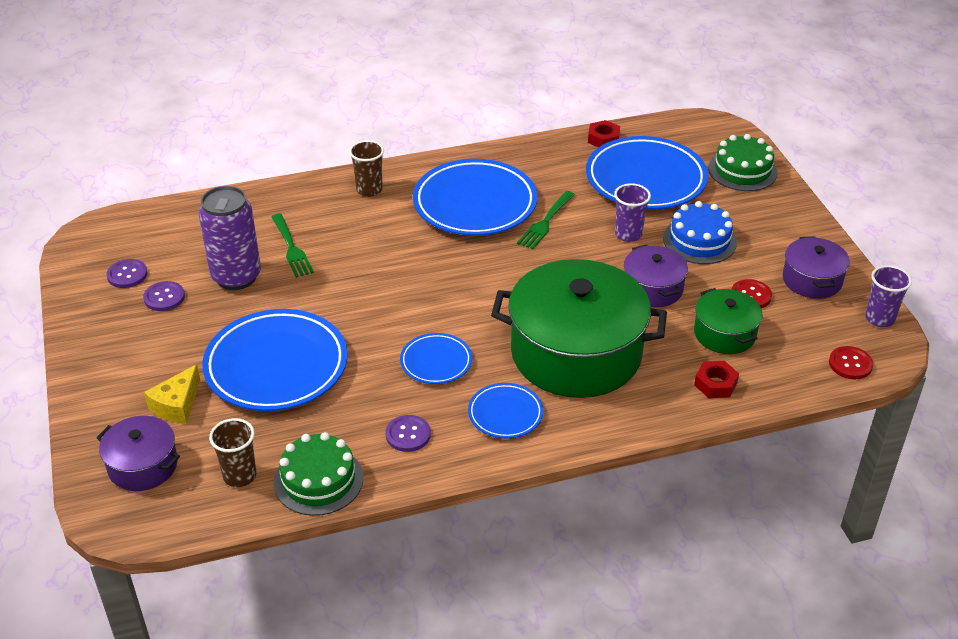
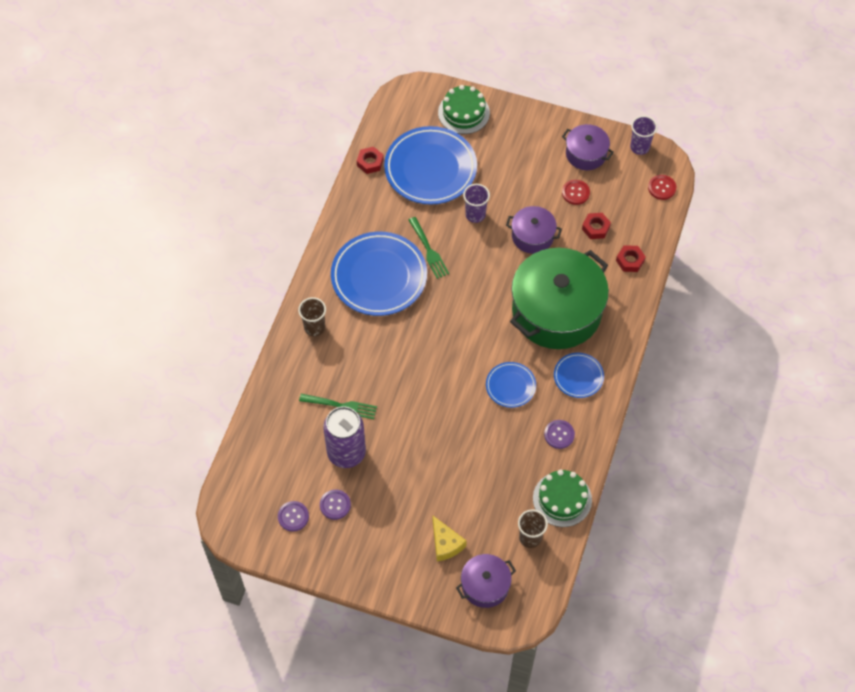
camera: 55 degrees left, 20 degrees up
blue plate [202,309,347,411] -> none
blue cake [663,201,737,264] -> none
green pot [694,288,763,354] -> red nut [582,213,611,239]

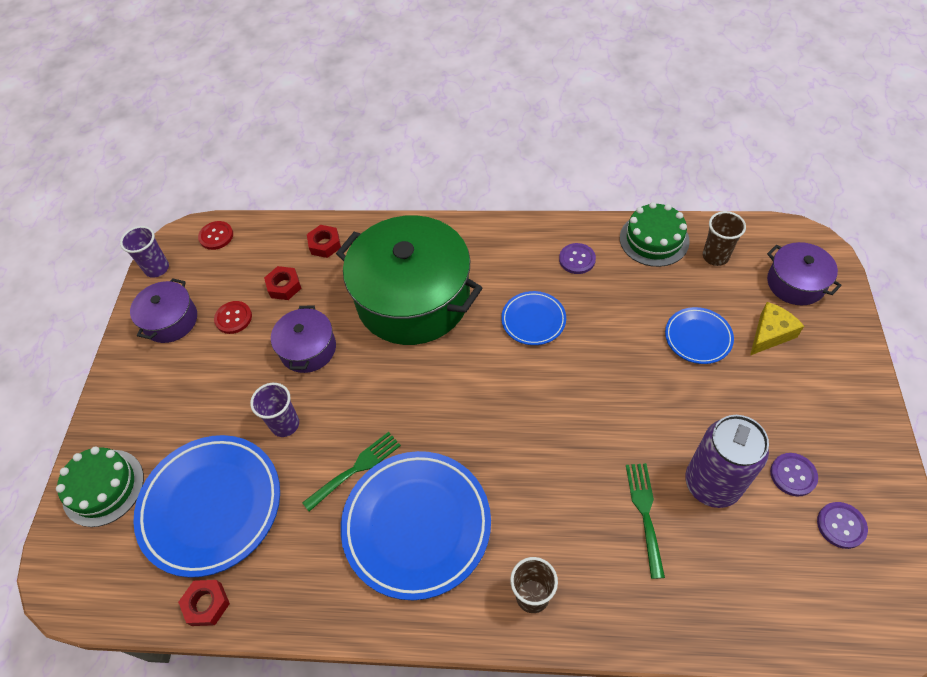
camera: 100 degrees left, 5 degrees down
blue plate [554,353,604,398] -> blue plate moved to [665,307,734,364]

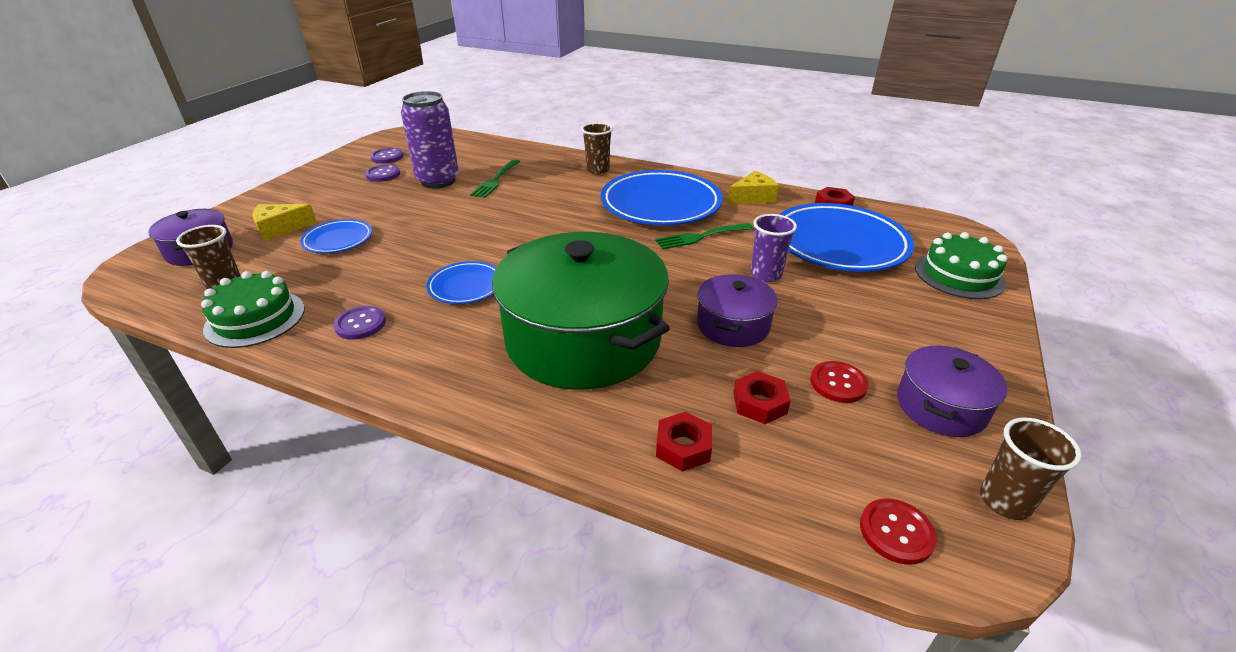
camera: 165 degrees left, 20 degrees down
purple cup [120,226,169,278] -> brown cup [980,418,1082,520]
none -> yellow cheese [728,171,779,204]

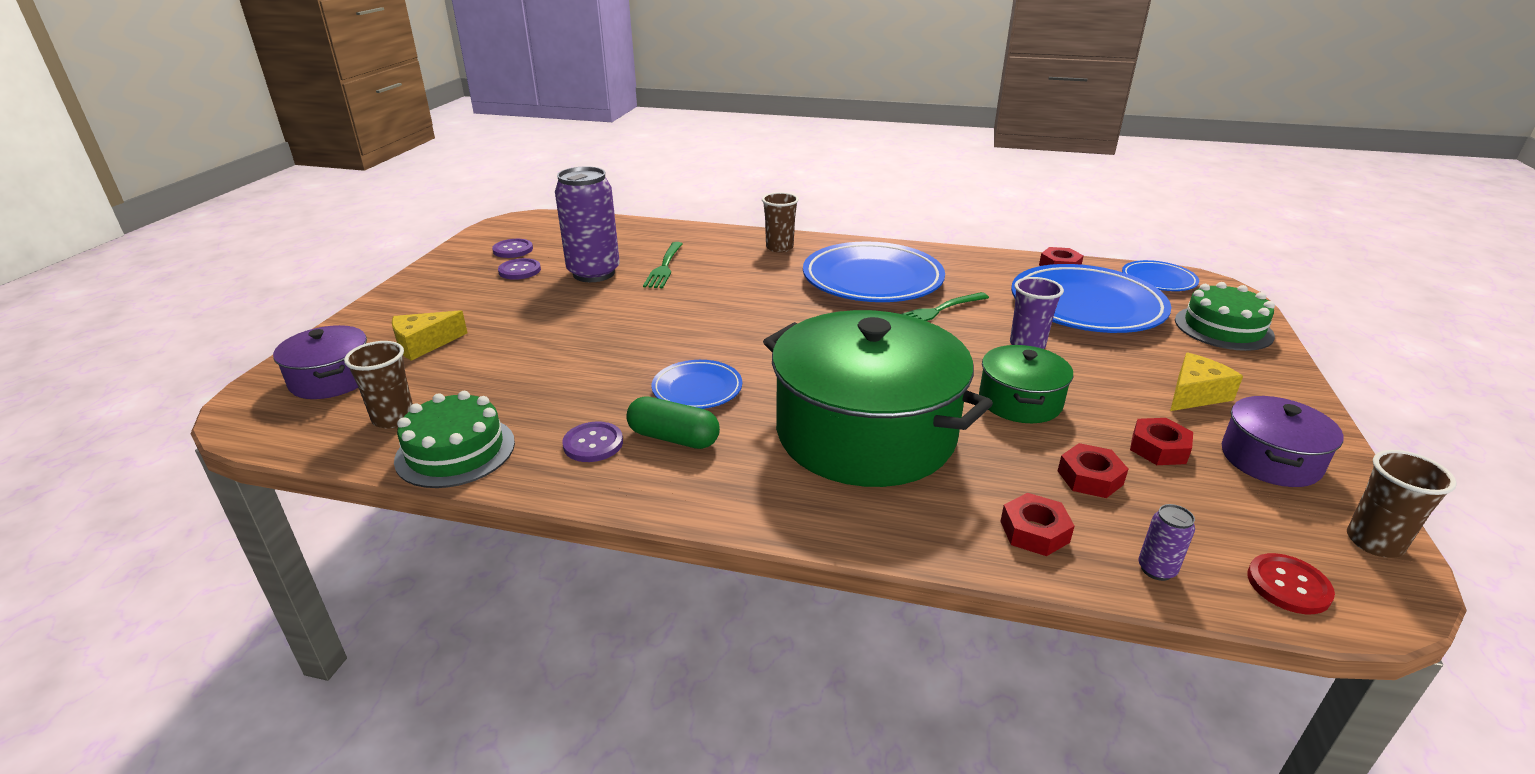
camera: 10 degrees left, 5 degrees down
blue plate [300,219,372,253] -> blue plate moved to [1122,260,1199,291]
purple pot [697,274,778,347] -> green pot [979,345,1073,423]
yellow cheese [728,171,779,204] -> yellow cheese moved to [1170,353,1243,411]
red button [810,361,868,403] -> red nut [1130,418,1193,465]
none -> green capsule [626,396,720,449]
none -> purple can [1138,504,1195,581]

